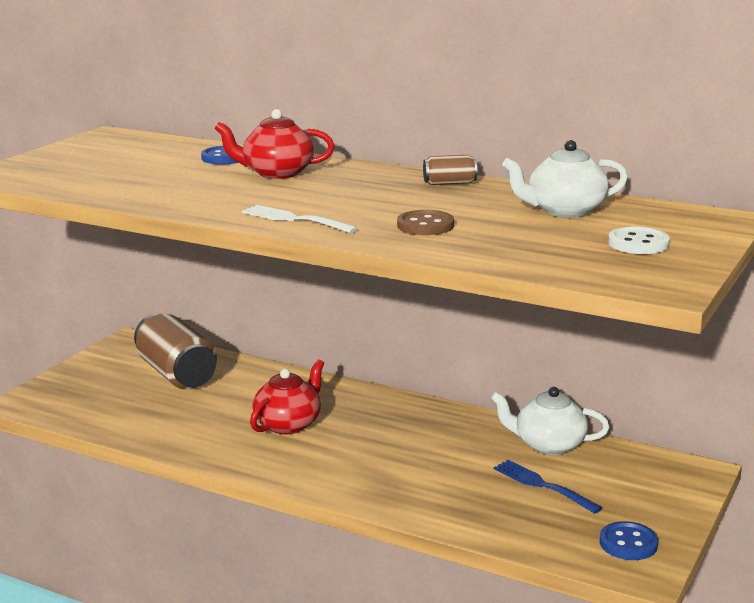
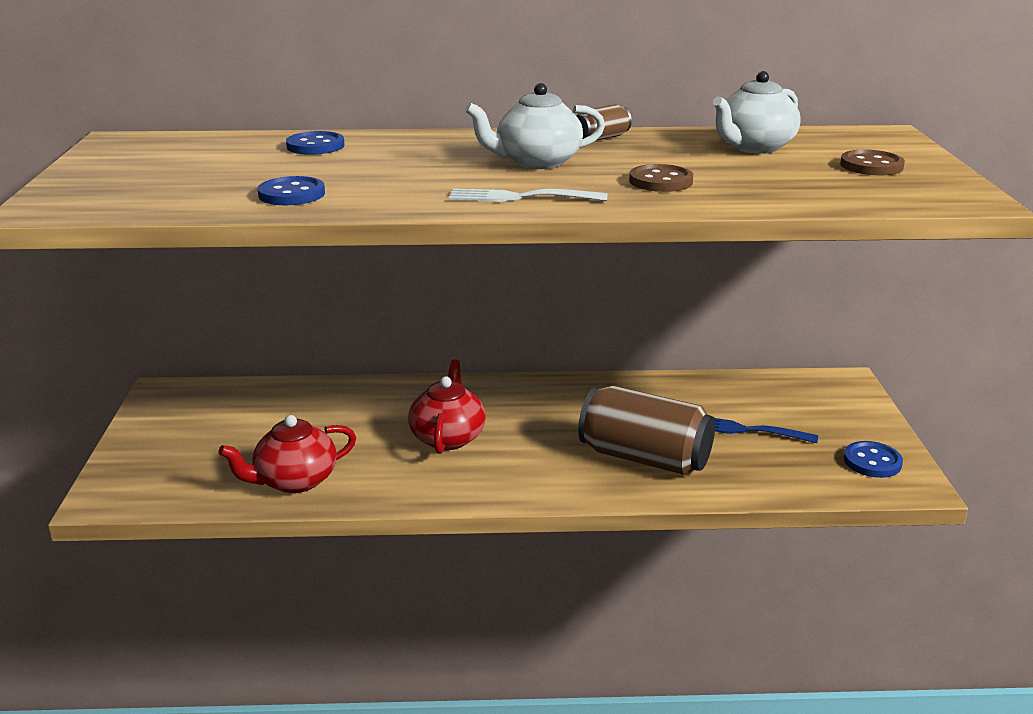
camera: 30 degrees left, 5 degrees up
brown can [134,313,217,390] -> brown can moved to [578,386,715,475]
red teapot [214,109,335,179] -> red teapot moved to [218,415,356,493]
white teapot [491,387,609,455] -> white teapot moved to [465,83,605,169]
white button [608,227,670,254] -> brown button [840,150,905,175]
none -> blue button [257,176,325,205]

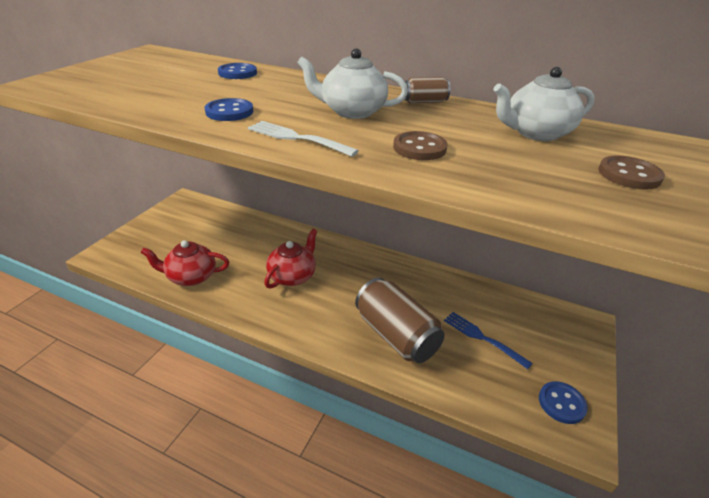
camera: 25 degrees right, 10 degrees up
blue button [257,176,325,205] -> blue button moved to [205,98,253,121]

